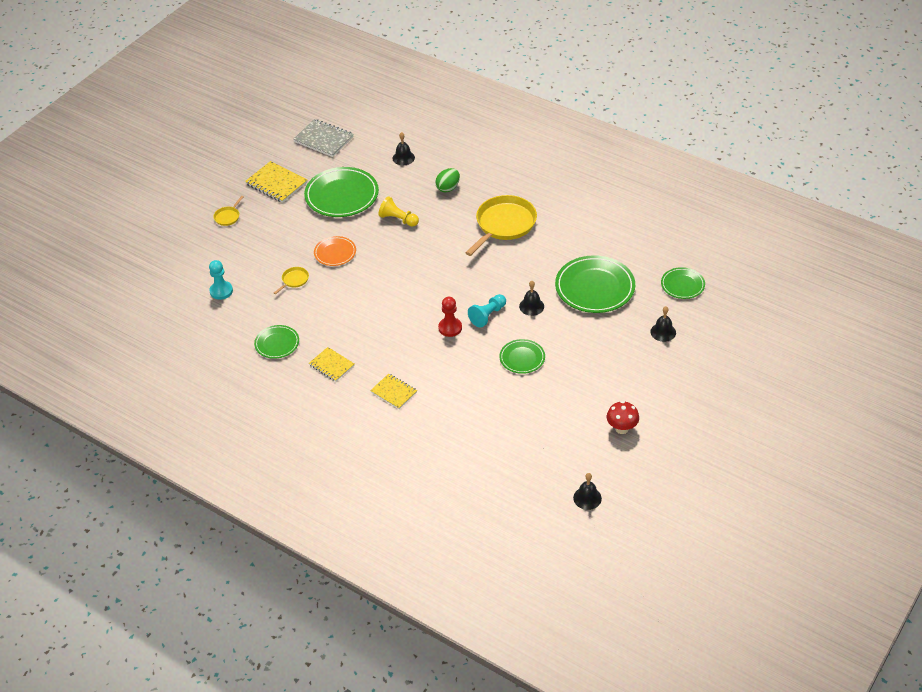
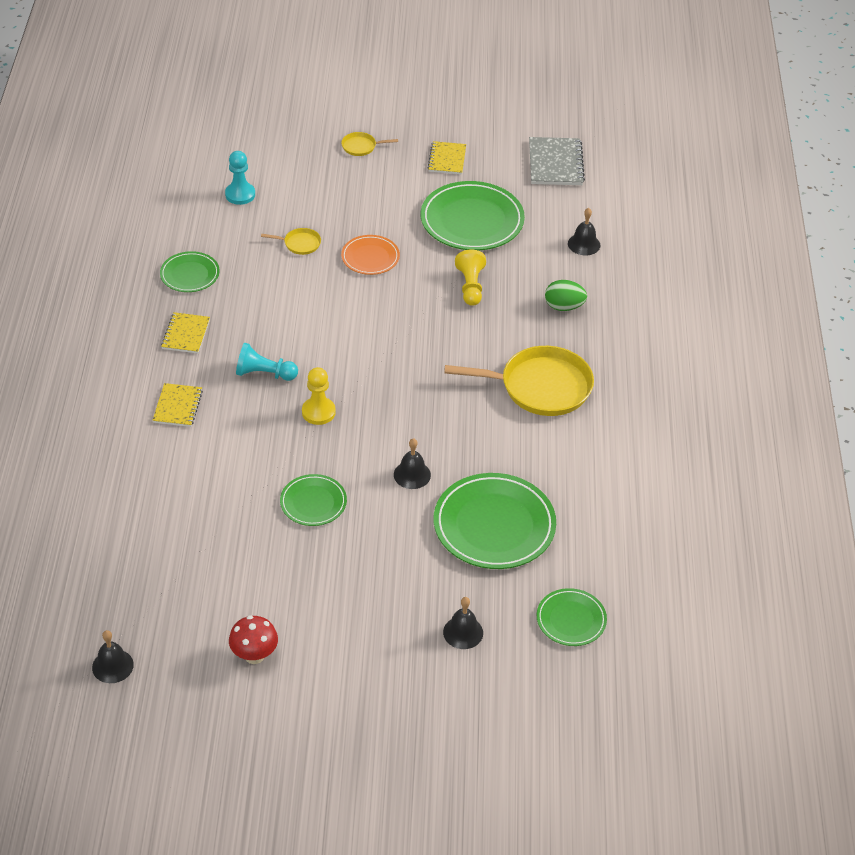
camera: 55 degrees right, 0 degrees up
yellow notebook [245,161,307,203] -> yellow notebook [428,141,466,174], size x0.65
red pawn [438,297,462,337] -> yellow pawn [302,367,336,425]
turquoise pawn [468,294,506,328] -> turquoise pawn moved to [236,343,298,381]

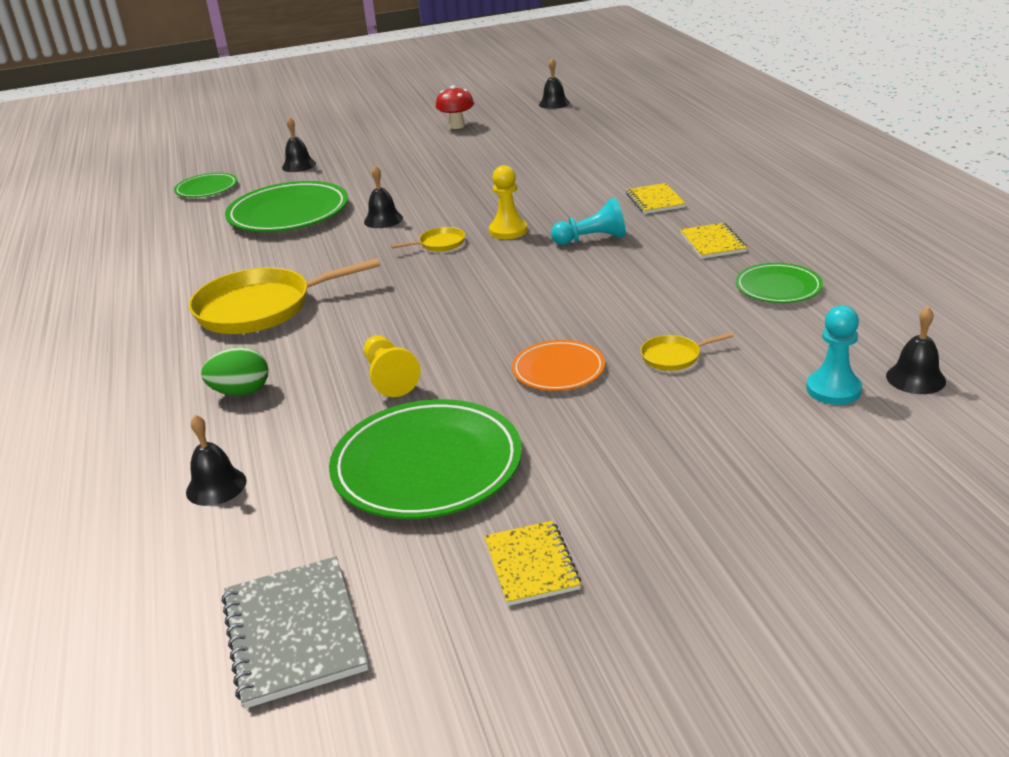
camera: 165 degrees right, 15 degrees down
green plate [280,474,347,526] -> none
yellow pan [341,132,398,156] -> yellow pan moved to [391,227,465,251]
none -> black bell [886,307,946,394]

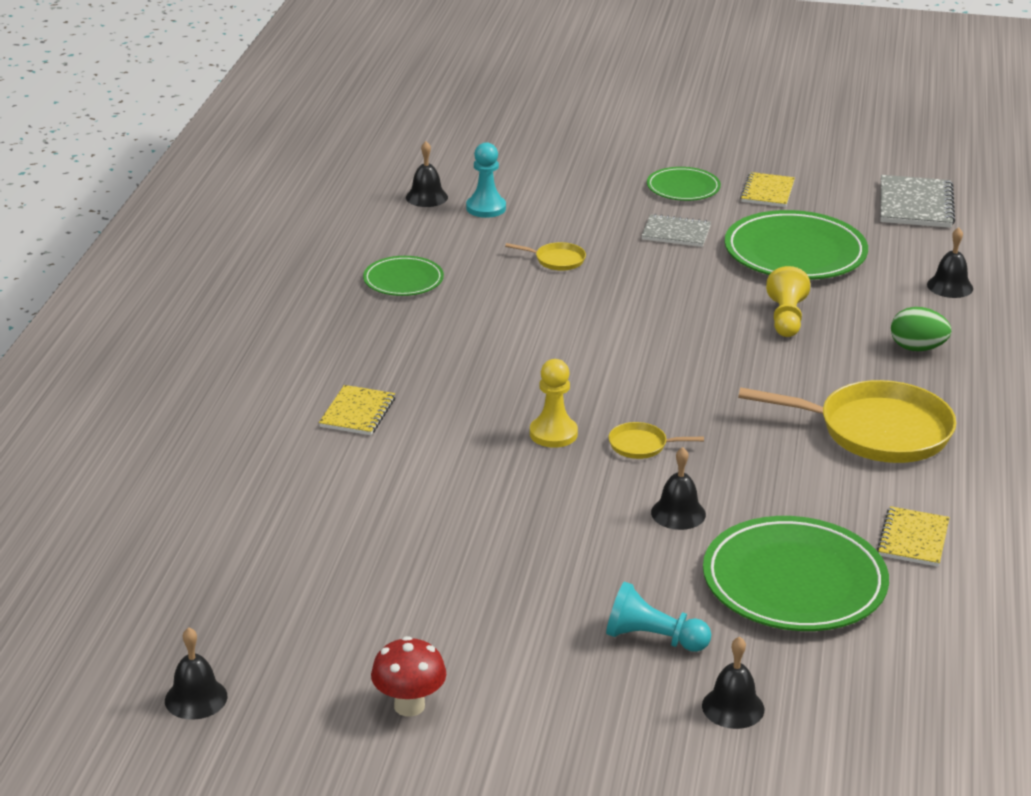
camera: 155 degrees left, 0 degrees up
green plate [174,173,237,198] -> green plate moved to [647,167,721,201]
orange plate [512,340,605,391] -> none
turquoise pawn [551,198,626,245] -> turquoise pawn moved to [606,582,711,652]
yellow notebook [680,223,747,259] -> yellow notebook moved to [877,506,950,567]
none -> grey notebook [641,214,711,247]

